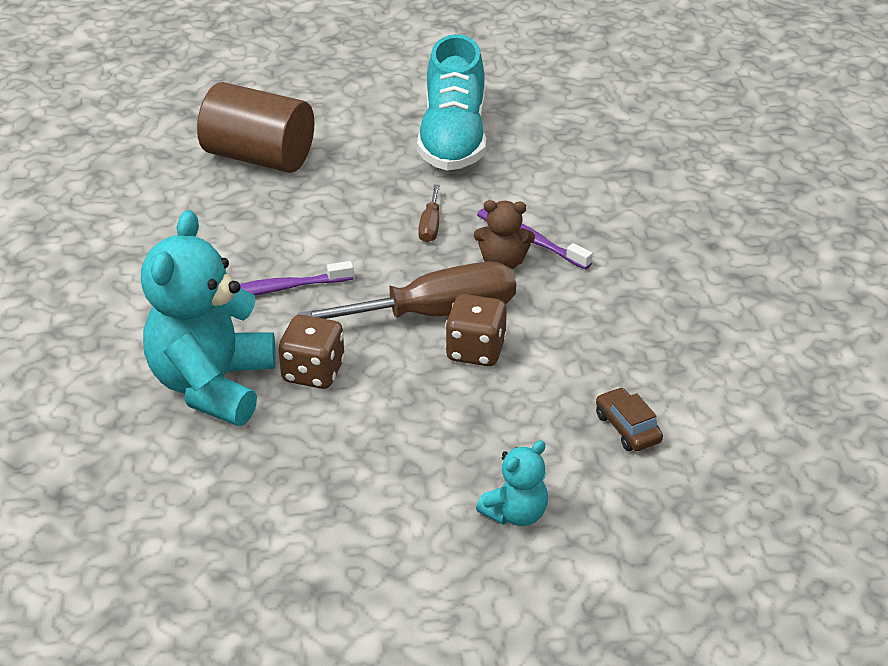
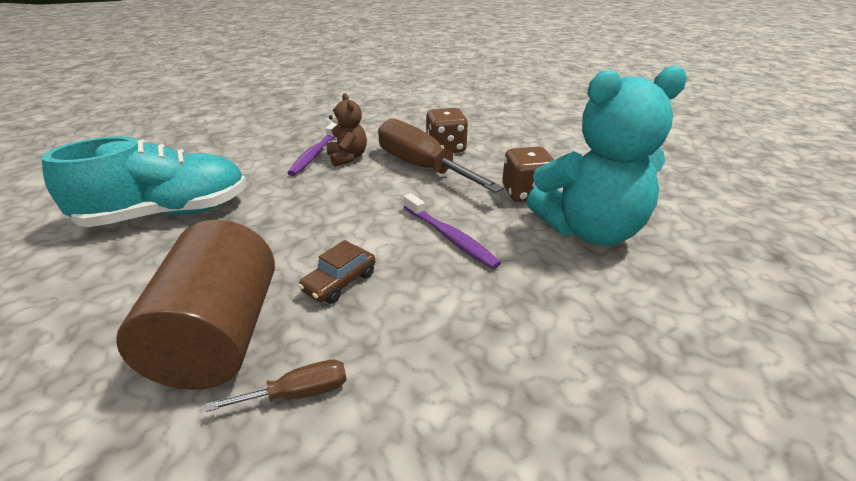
camera: 115 degrees left, 5 degrees down
brown screwdriver [418,185,440,243] -> brown screwdriver moved to [205,360,347,412]
turquoise teddy bear [476,440,548,526] -> none
brown car [596,387,663,451] -> brown car moved to [298,240,375,304]

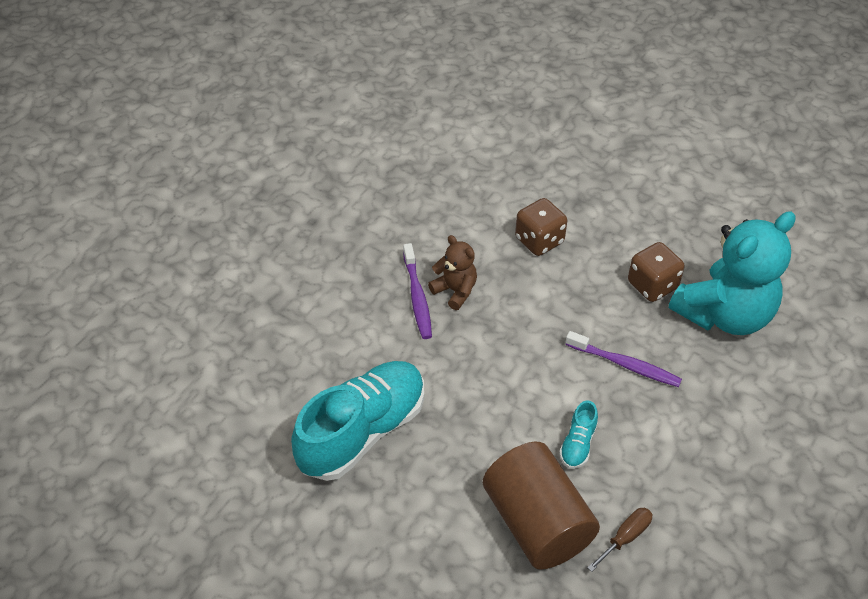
camera: 25 degrees left, 15 degrees up
brown car [298,240,375,304] -> turquoise shoe [559,400,598,469]
brown screwdriver [378,119,504,193] -> none

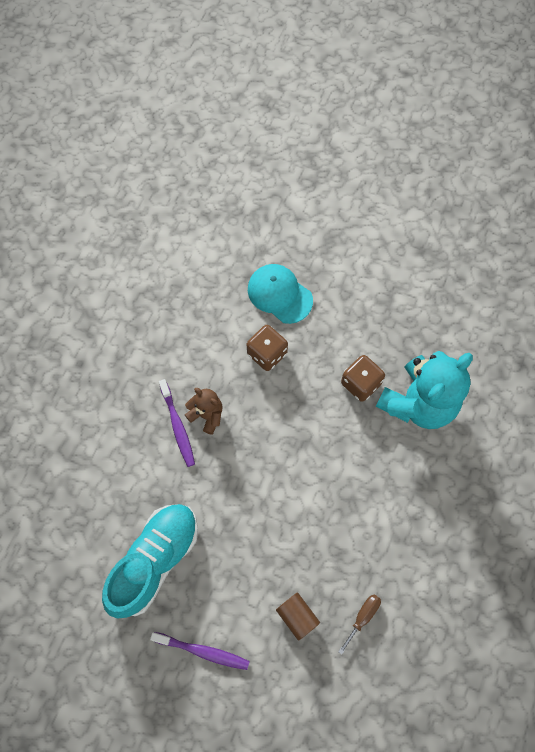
camera: 10 degrees left, 20 degrees up
brown cylinder [483,442,600,570] -> brown cylinder [276,592,320,641], size x0.49
turquoise shoe [559,400,598,469] -> none
purple toothbrush [565,331,682,387] -> purple toothbrush moved to [150,632,250,670]
none -> turquoise cap [248,264,313,324]

